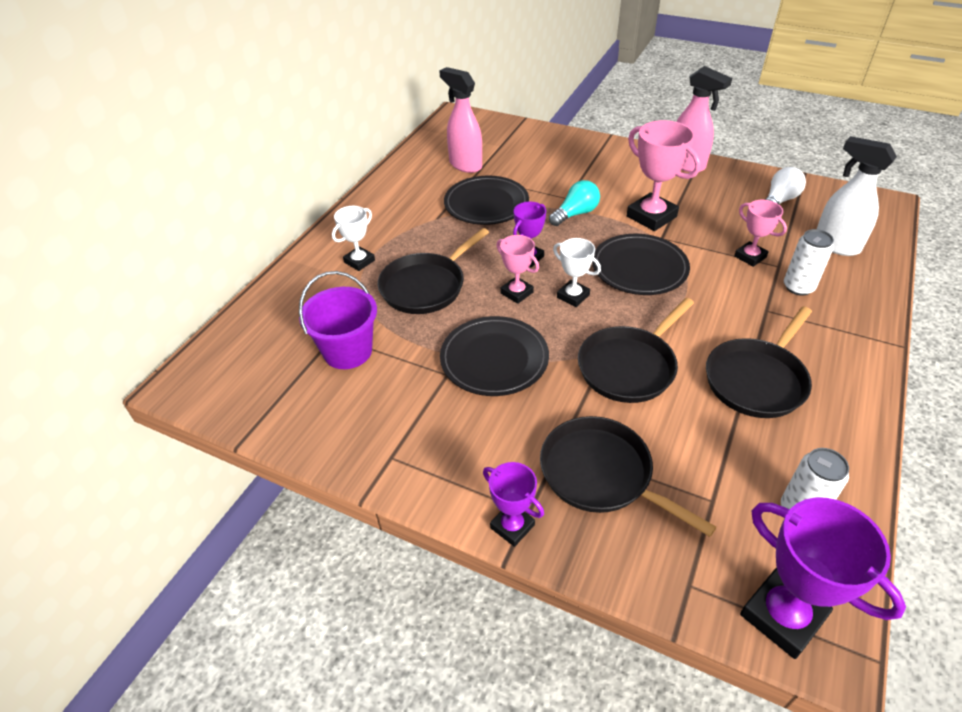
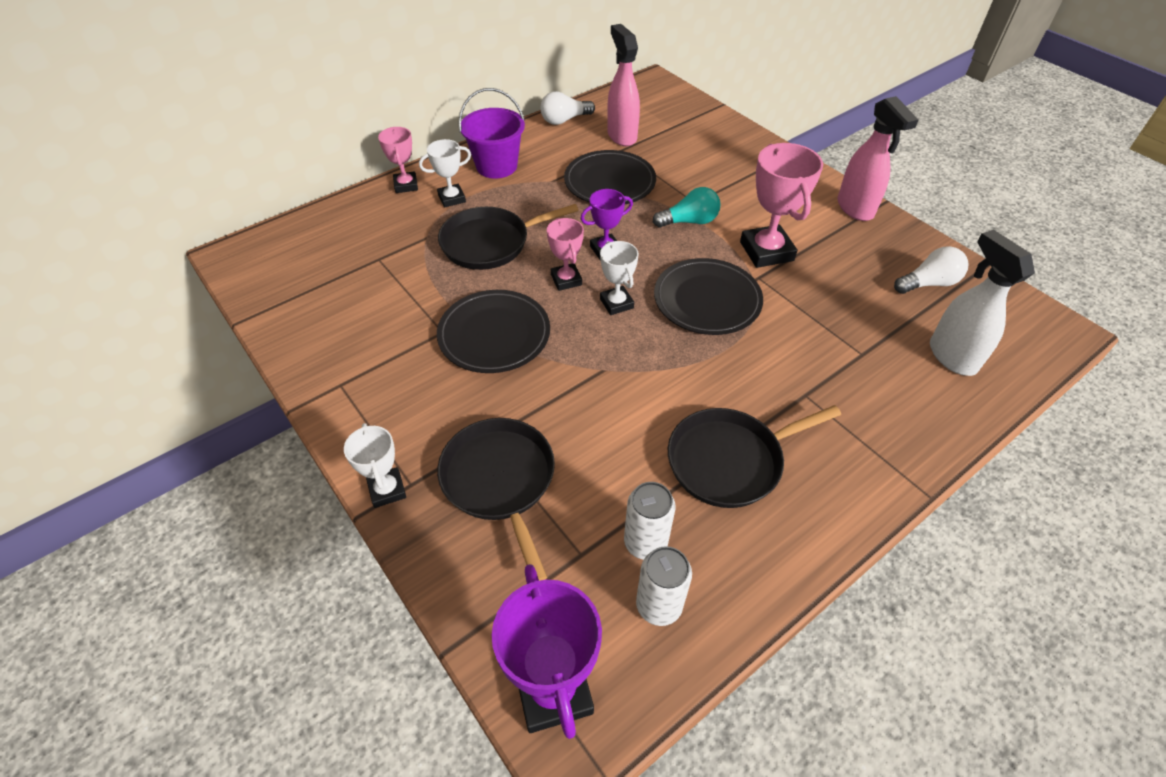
camera: 25 degrees right, 5 degrees up
purple bucket [299,271,377,369] -> purple bucket moved to [458,88,525,178]
purple trophy [483,462,544,547] -> white trophy [344,423,406,508]
black pan [578,298,694,403] -> none
pink trophy [734,200,787,267] -> pink trophy moved to [378,127,418,193]
white can [784,229,834,296] -> white can moved to [624,482,675,560]
none -> white light bulb [540,91,595,125]

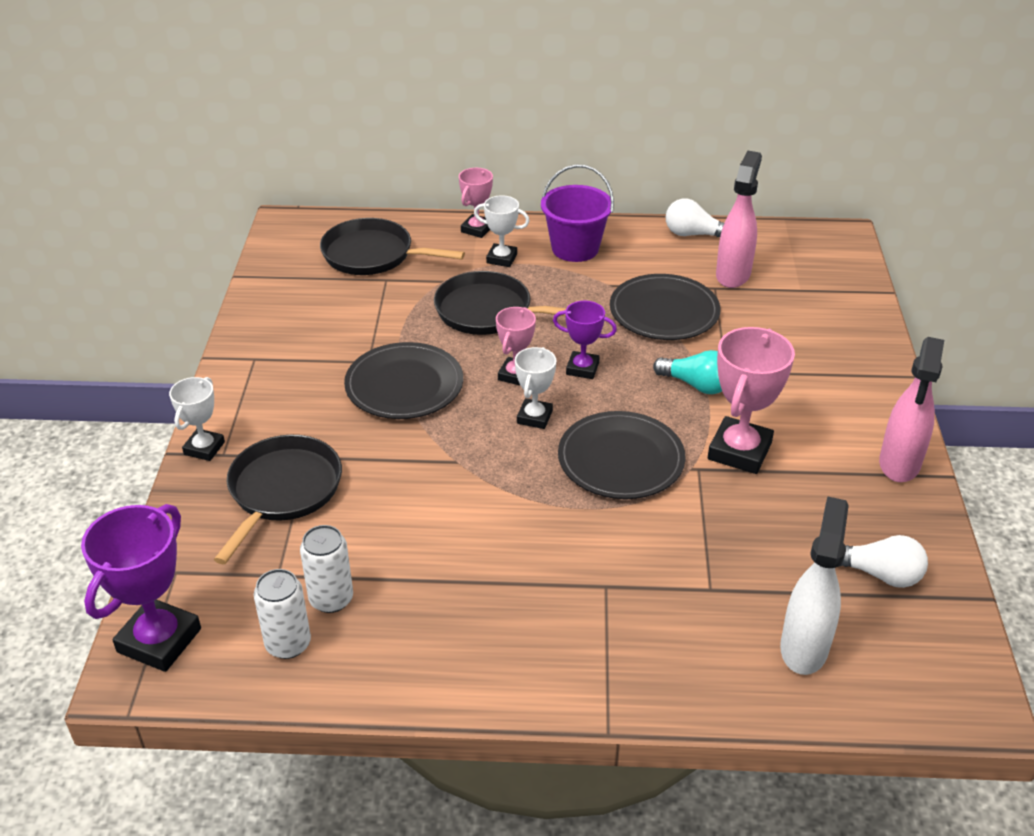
camera: 40 degrees right, 10 degrees down
black pan [668,405,841,508] -> black pan moved to [320,218,465,275]

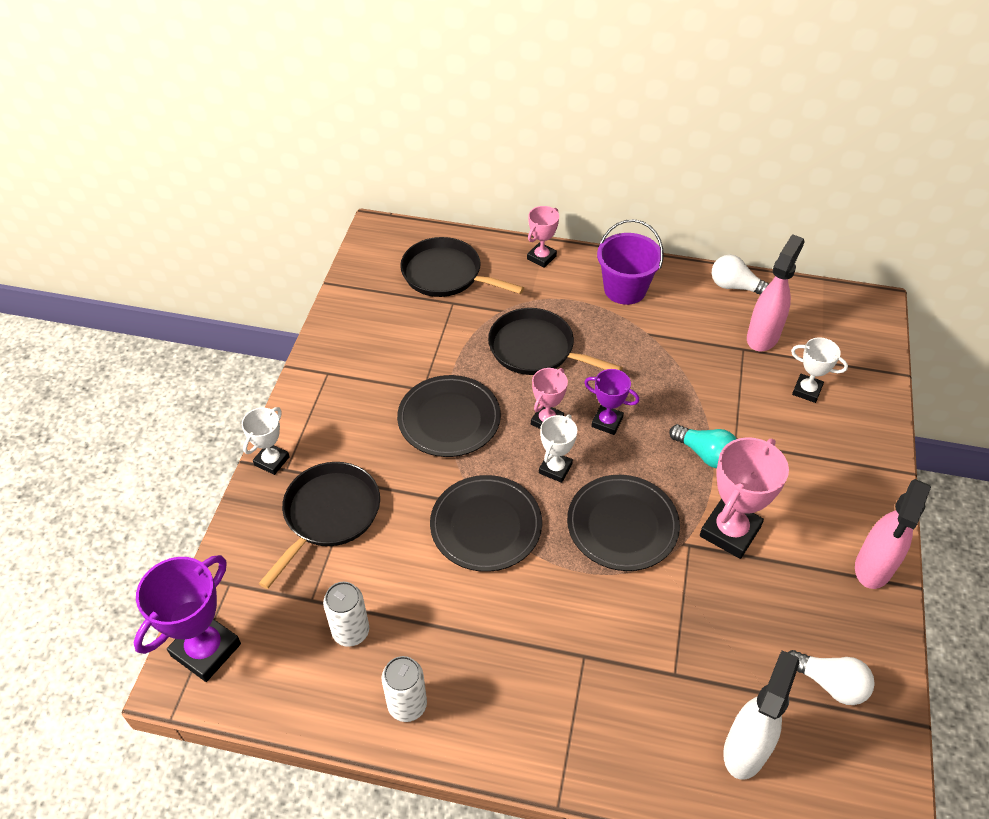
camera: 10 degrees right, 10 degrees up
white can [254,569,311,659] -> white can moved to [382,656,427,722]
white trophy [474,195,530,267] -> white trophy moved to [791,337,848,403]
black plate [610,274,721,340] -> black plate moved to [430,475,542,572]

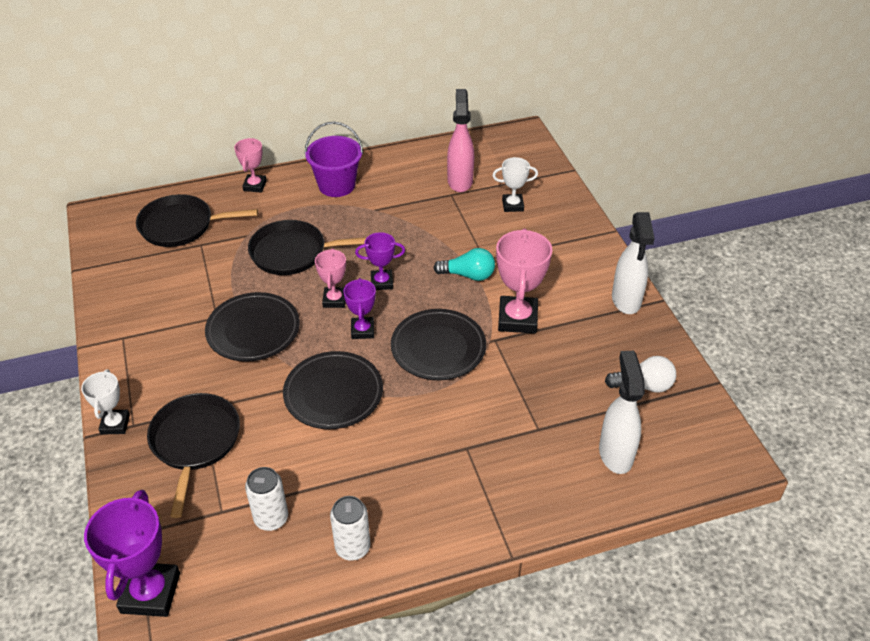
camera: 30 degrees left, 5 degrees down
white trophy [539,415,577,483] -> purple trophy [343,278,376,339]
white light bulb [712,255,769,295] -> none
pink spray bottle [855,479,931,589] -> white spray bottle [612,212,655,314]

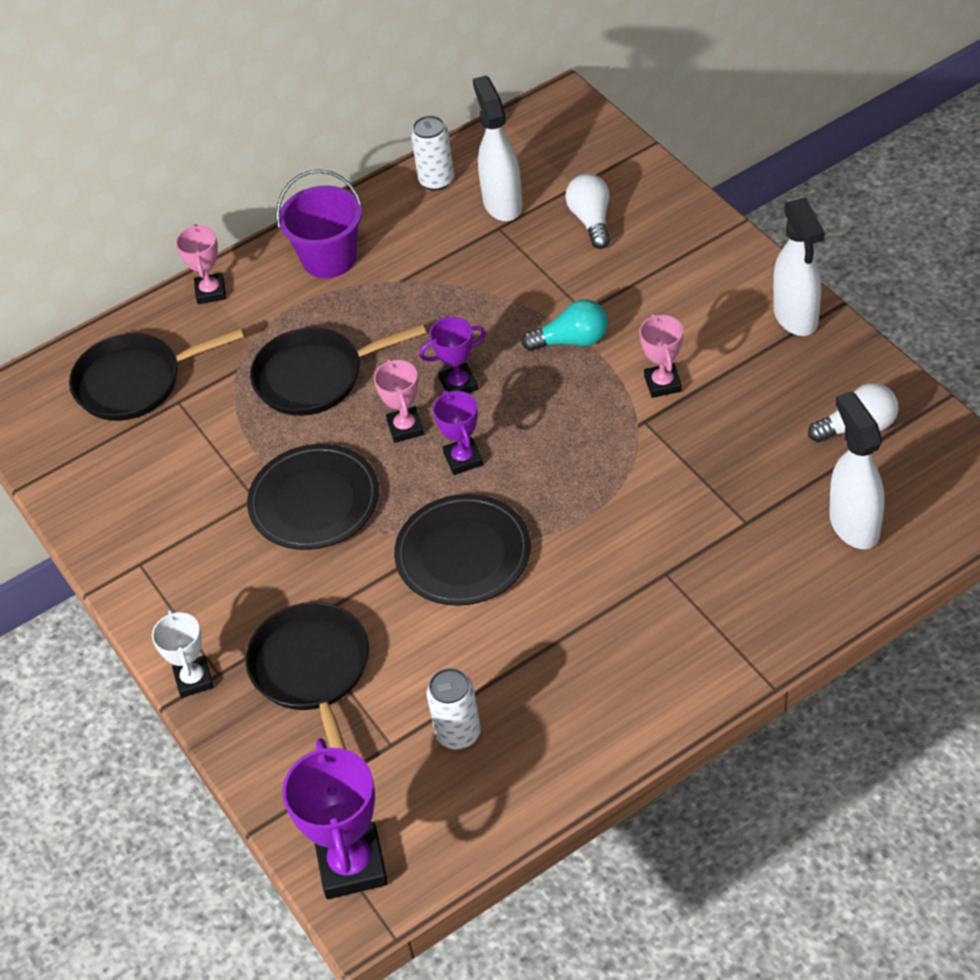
camera: 10 degrees left, 5 degrees up
white can [330,496,371,561] -> white can moved to [411,115,454,191]
black plate [391,309,486,380] -> none
pink spray bottle [447,89,474,192] -> white spray bottle [473,75,523,221]
white trophy [492,157,538,212] -> white light bulb [565,174,610,249]
pink trophy [496,228,552,334] -> pink trophy [639,313,683,398], size x0.59

